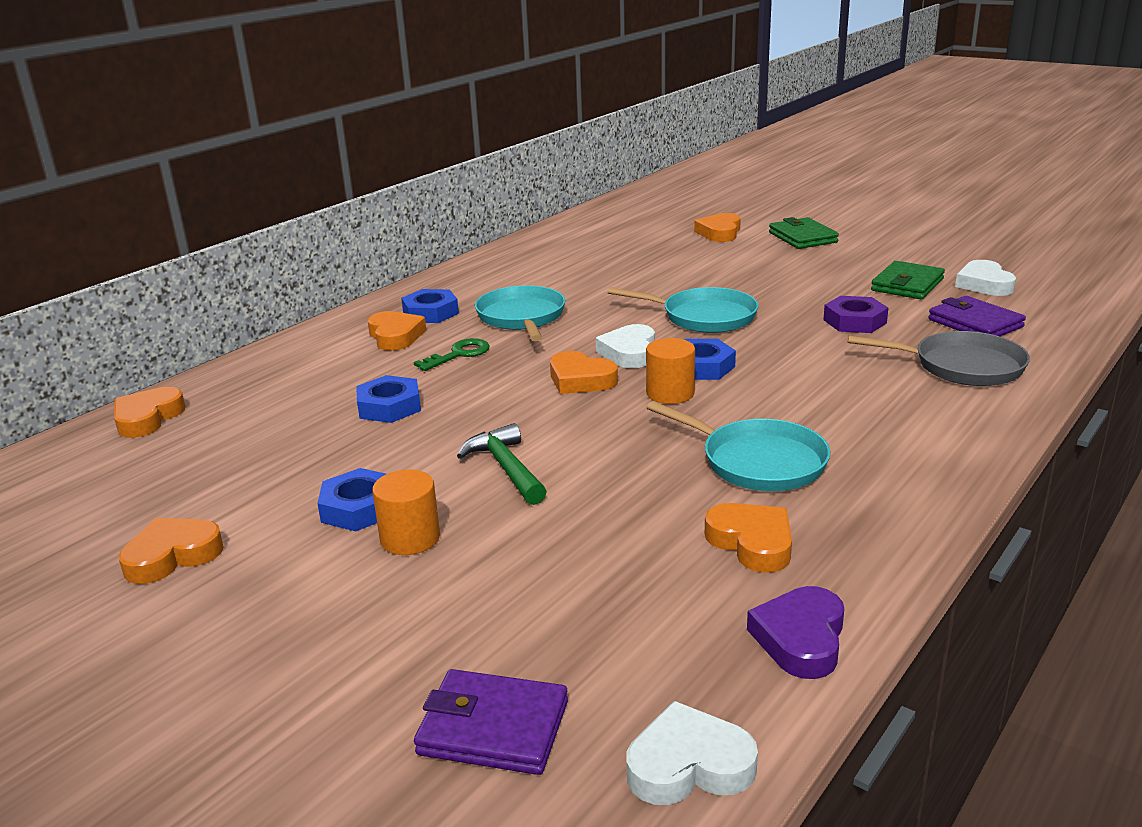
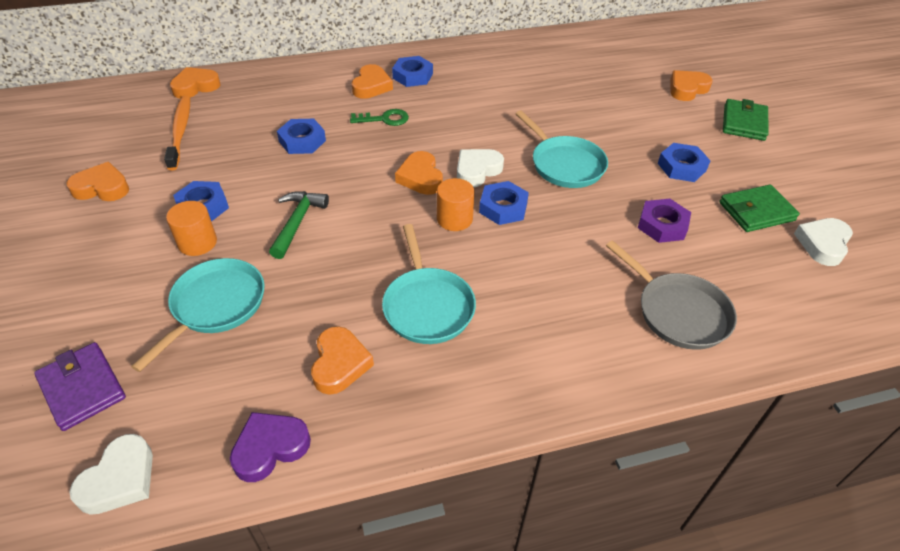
camera: 35 degrees right, 20 degrees up
turquoise pan [475,285,565,341] -> turquoise pan moved to [131,258,265,372]
white heart [627,701,758,805] -> white heart turned 90 degrees clockwise [70,434,153,515]
purple wallet [928,296,1026,336] -> none
none -> orange toothbrush [164,96,190,171]
none -> blue nut [658,143,710,182]

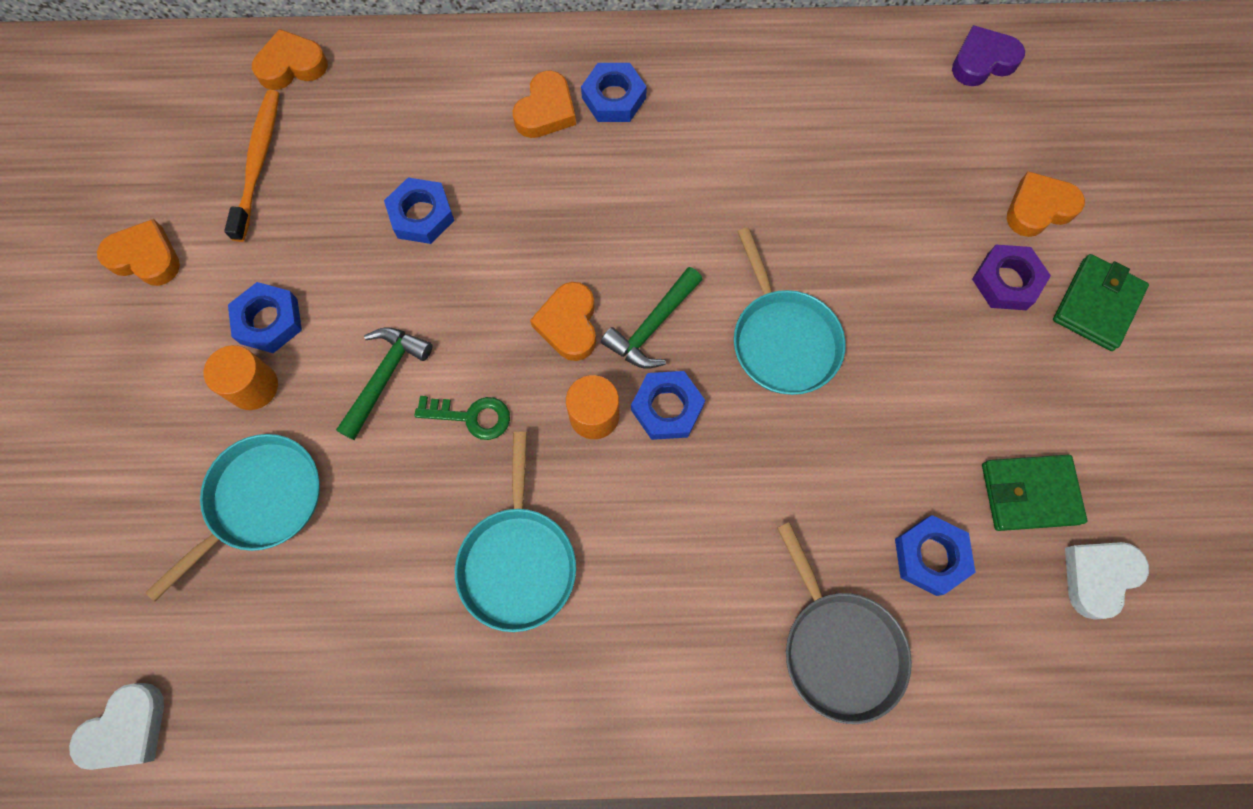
camera: 15 degrees right, 25 degrees up
purple wallet [34,342,126,431] -> none
purple heart [230,412,311,482] -> purple heart moved to [952,25,1025,86]
orange heart [311,326,374,395] -> none
green key [350,109,409,126] -> green key moved to [414,396,510,440]
white heart [457,149,504,187] -> green hammer [601,267,703,369]
purple nut [638,199,691,243] -> purple nut moved to [972,245,1051,310]
blue nut [658,143,710,182] -> blue nut moved to [895,515,976,596]

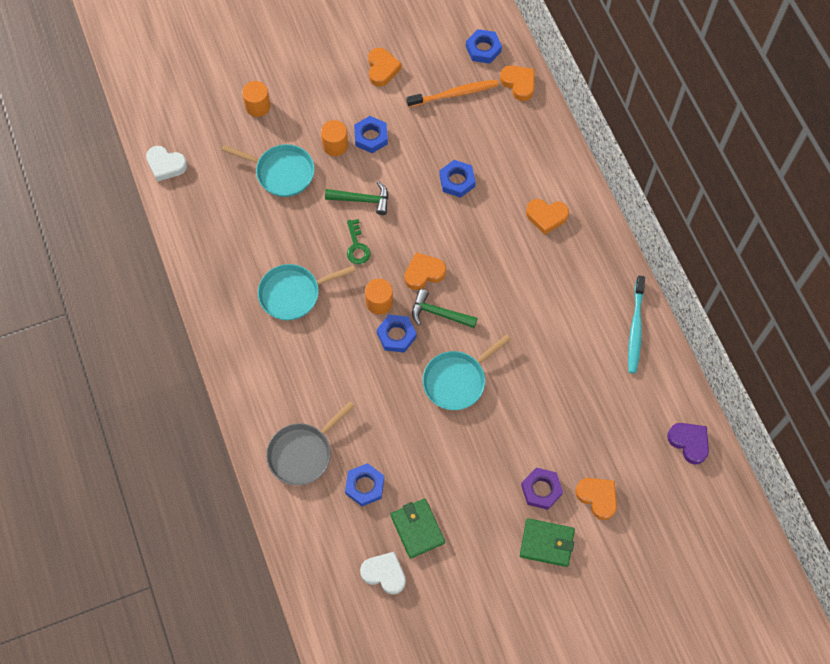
camera: 70 degrees right, 5 degrees down
blue nut [581,63,647,122] -> blue nut moved to [466,29,502,64]
none -> orange cylinder [242,81,271,117]
none -> turquoise toothbrush [628,276,645,373]

